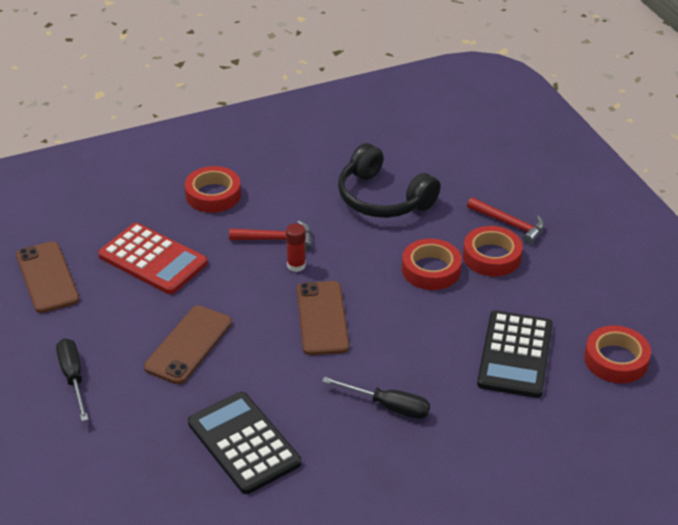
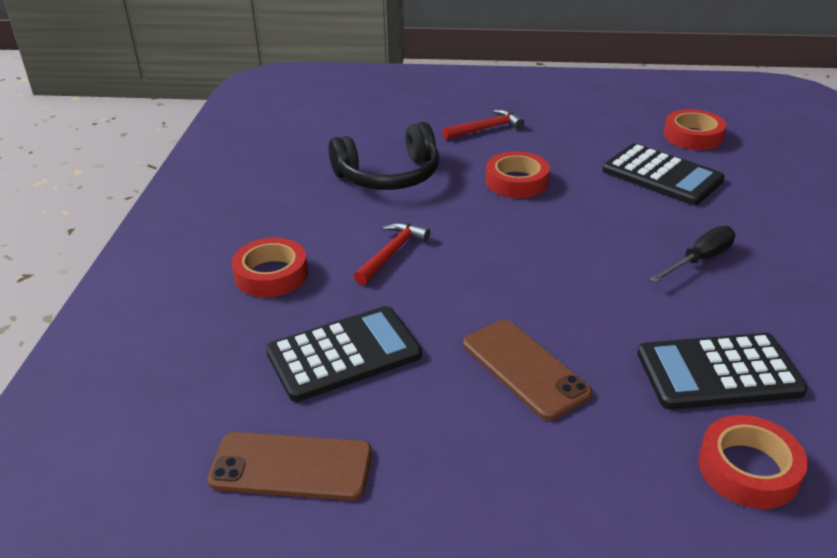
camera: 60 degrees left, 5 degrees down
black screwdriver [56,338,89,421] -> none
red calculator [98,223,208,294] -> black calculator [266,306,422,402]
red glue stick [286,223,306,272] -> none
brown phone [297,281,349,355] -> none
red tape [463,226,523,276] -> red tape moved to [698,415,808,509]

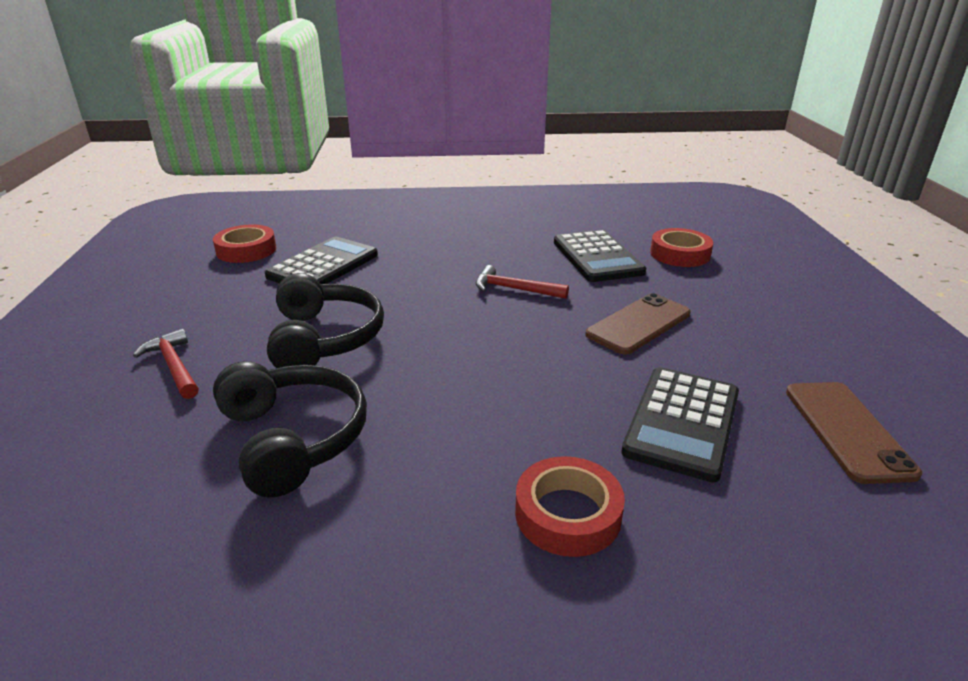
camera: 100 degrees left, 5 degrees down
black calculator [266,306,422,402] -> black calculator turned 120 degrees counterclockwise [621,367,739,482]
red hammer [354,222,430,285] -> red hammer moved to [476,265,569,299]
red tape [486,151,550,198] -> black headphones [267,273,384,368]
black screwdriver [650,226,735,283] -> none

